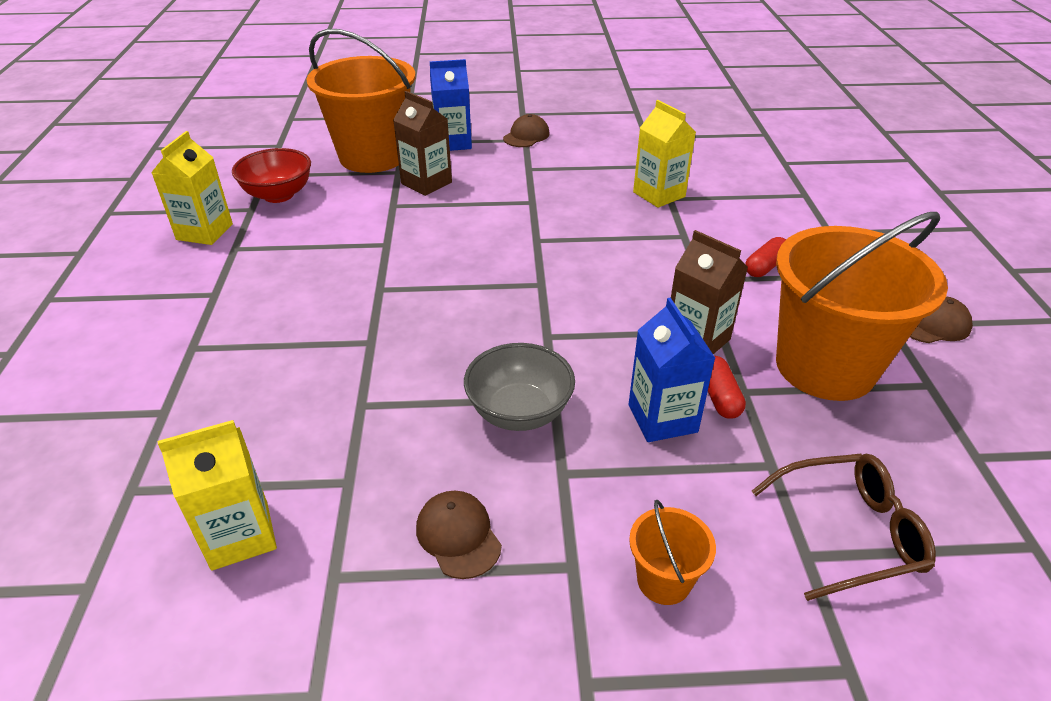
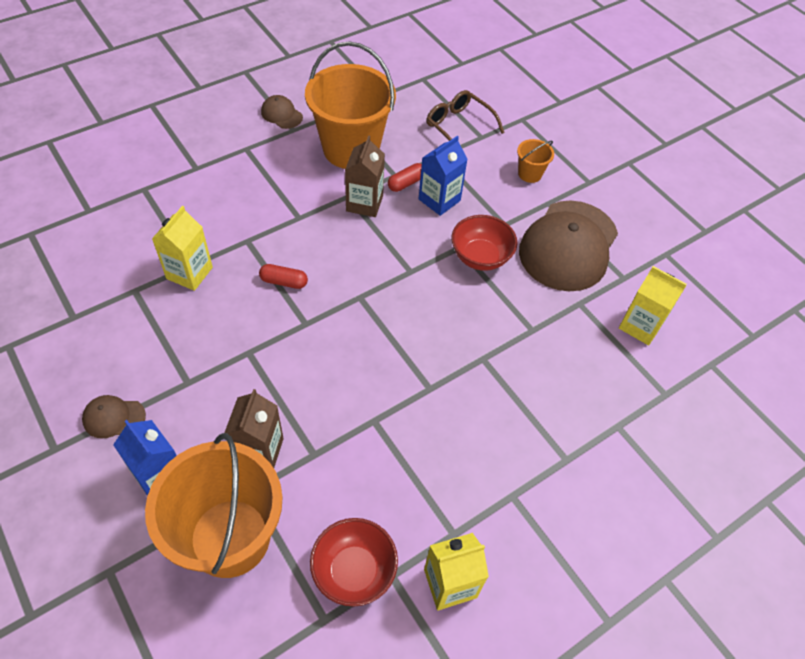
camera: 125 degrees left, 15 degrees up
brown cap [416,491,502,579] -> brown cap [519,200,618,291], size x2.34
grey bowl [464,343,575,431] -> red bowl [451,215,518,271]
red capsule [745,237,786,277] -> red capsule moved to [259,264,308,289]

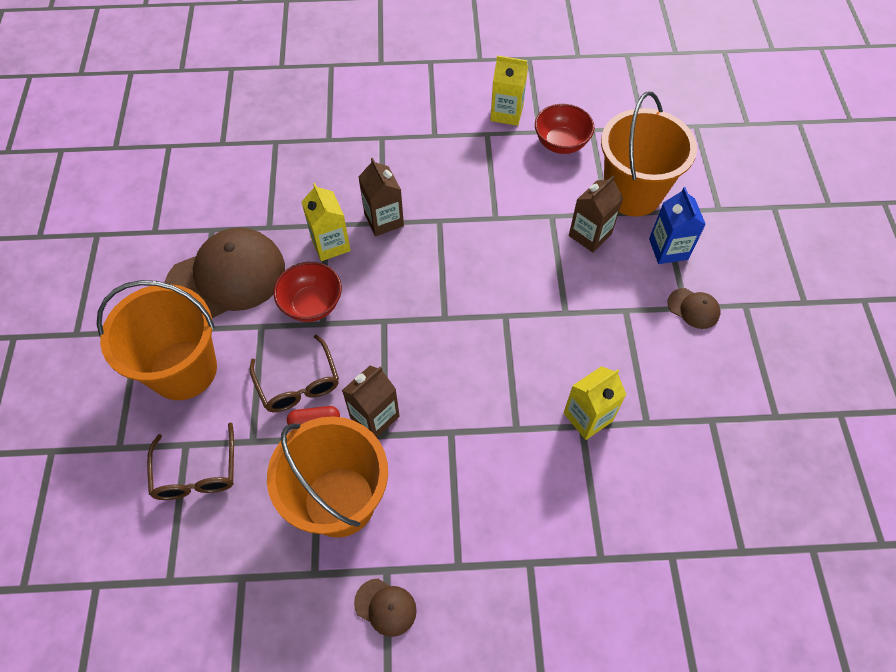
camera: 145 degrees left, 5 degrees up
red capsule [259,264,308,289] -> none
brown cap [261,95,303,129] -> brown cap turned 45 degrees counterclockwise [354,578,417,637]
blue carton [418,136,468,216] -> brown glasses [250,335,339,412]
orange bucket [517,139,554,183] -> orange bucket [97,280,217,400], size x2.36
yellow carton [619,266,687,345] -> yellow carton moved to [301,183,351,261]
none -> brown carton [359,158,404,236]

